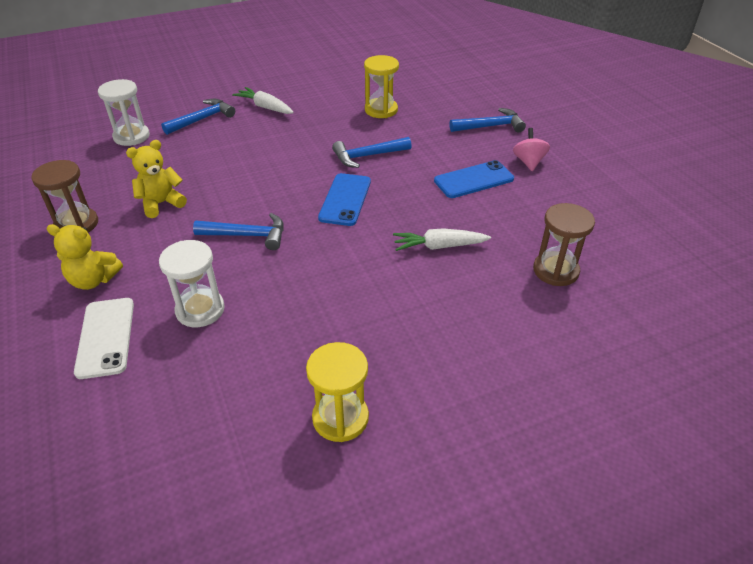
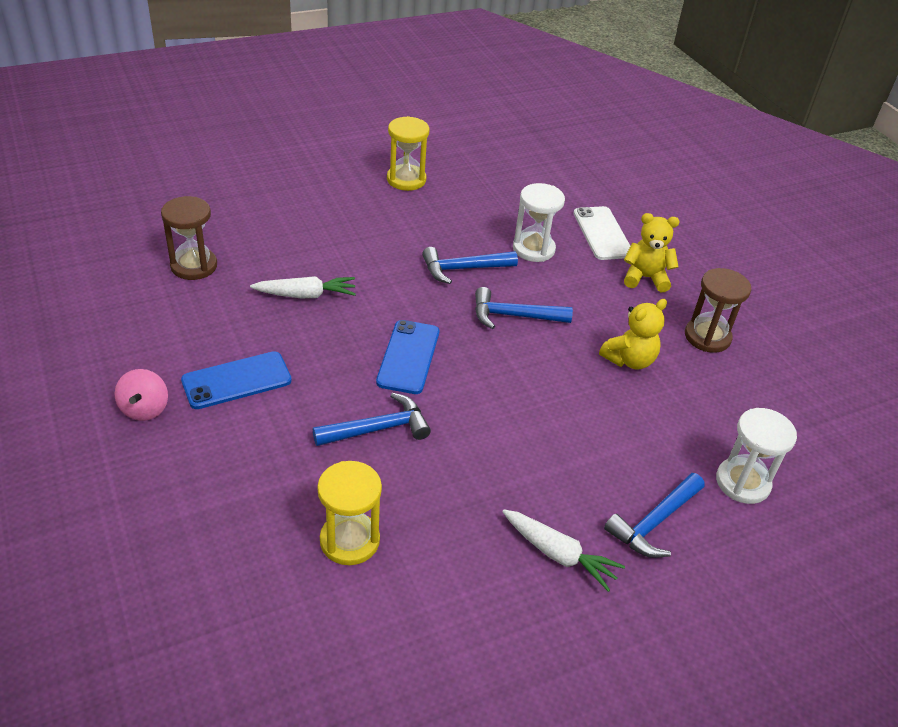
camera: 175 degrees right, 0 degrees up
blue hammer [450,108,526,132] -> blue hammer moved to [422,247,518,284]

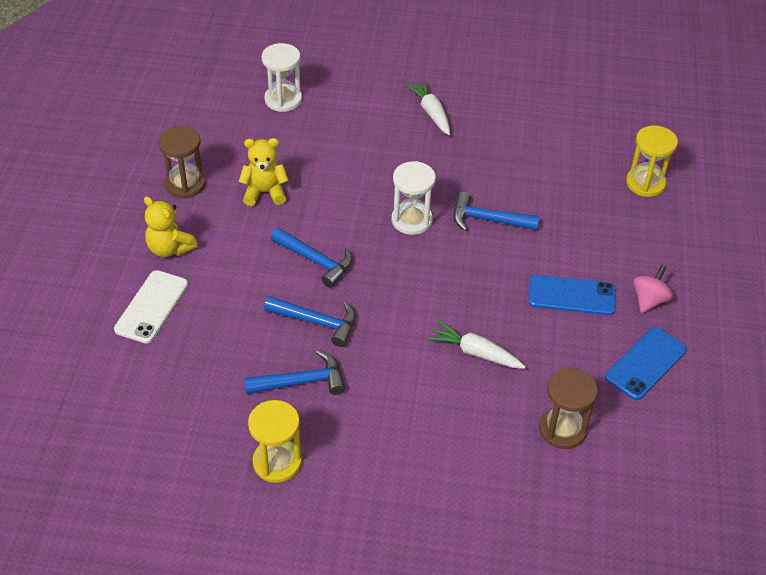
camera: 145 degrees left, 5 degrees up
yellow hourglass [317,461,382,565] -> yellow hourglass moved to [626,125,678,197]
blue phone [376,320,439,394] -> blue phone moved to [605,327,687,400]
white hourglass [513,183,565,262] -> white hourglass moved to [392,161,436,235]
blue hammer [604,473,705,558] -> blue hammer moved to [244,350,345,395]

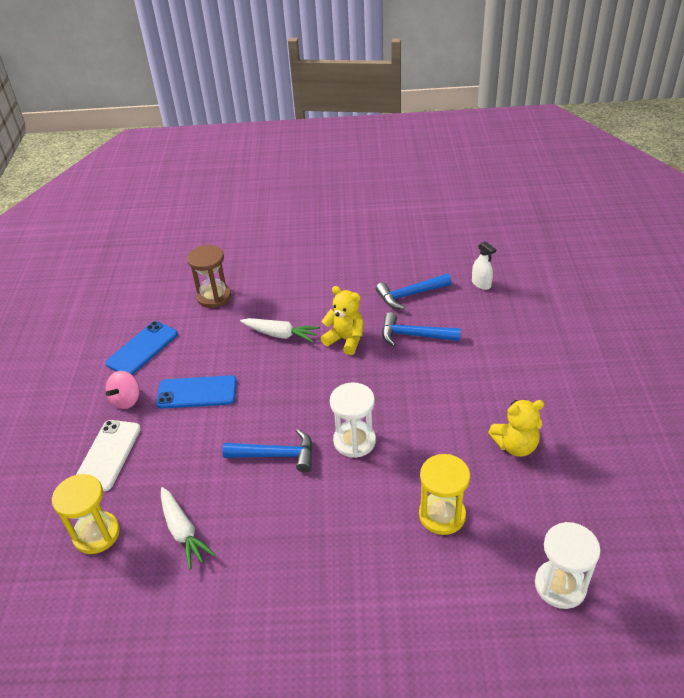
camera: 175 degrees right, 5 degrees down
white phone [114,270,188,343] -> white phone moved to [76,420,141,491]
yellow teddy bear [144,196,198,257] -> yellow teddy bear moved to [321,286,363,355]
brown hourglass [158,126,206,198] -> none
yellow hourglass [248,400,302,483] -> yellow hourglass moved to [419,454,470,535]
blue hammer [271,228,353,288] -> none
white carrot [405,80,450,135] -> white carrot moved to [161,487,216,570]
none -> white spray bottle [472,241,496,290]

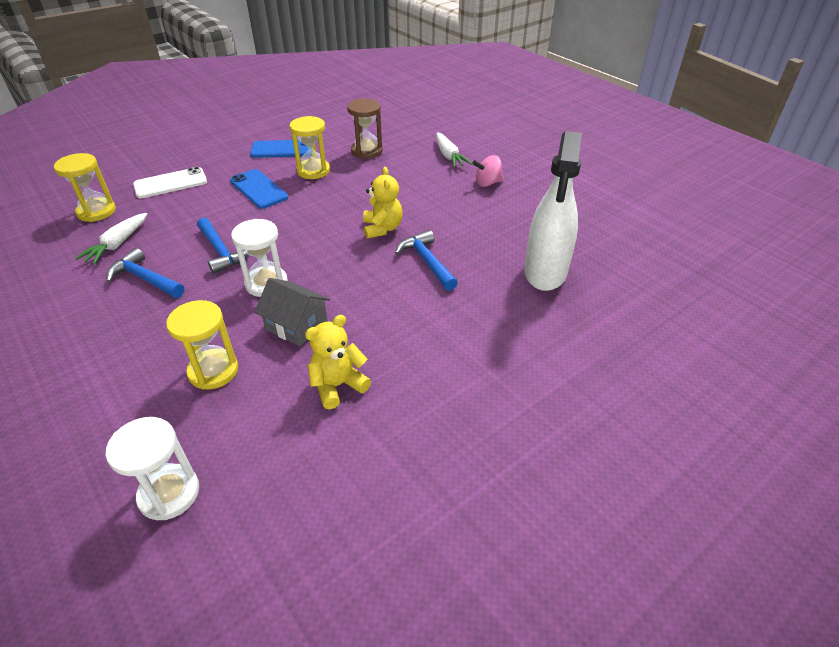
camera: 50 degrees right, 0 degrees up
pink spinning top [106,371,140,409] -> pink spinning top moved to [472,155,504,187]
white carrot [240,318,320,343] -> white carrot moved to [436,132,472,168]
blue hammer [376,274,452,310] -> blue hammer moved to [106,248,184,298]
white spray bottle [472,241,496,290] -> white spray bottle [524,131,582,291], size x2.45
yellow teddy bear [488,400,544,457] -> yellow teddy bear turned 105 degrees clockwise [305,315,371,409]
none -> grey house [254,278,330,346]
none -> yellow hourglass [289,116,330,179]

